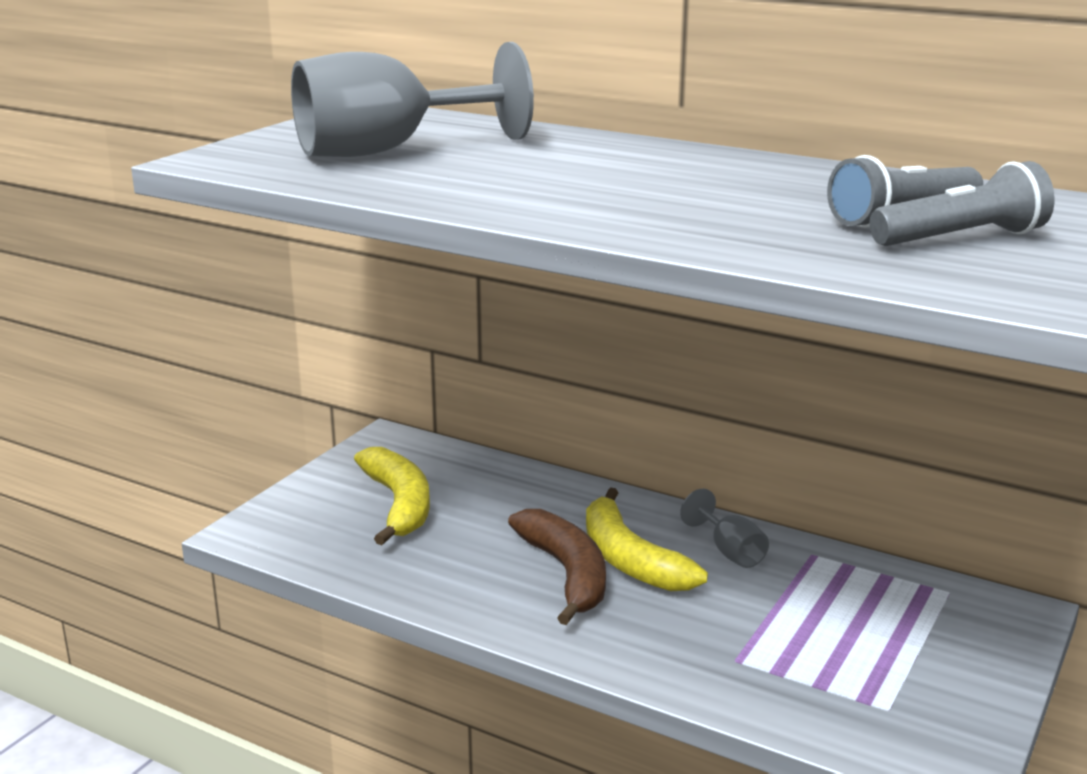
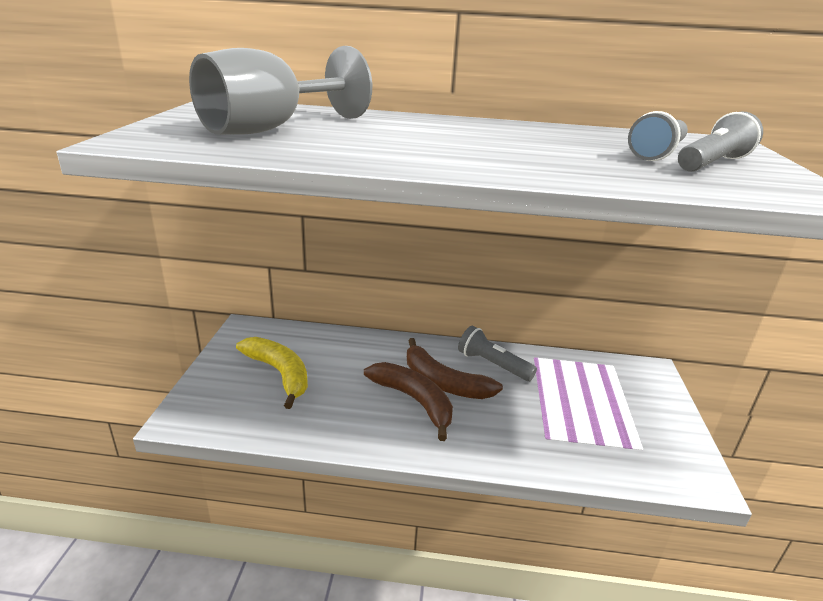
camera: 25 degrees left, 5 degrees up
yellow banana [586,488,708,591] -> brown banana [407,338,503,399]
grey goblet [680,489,769,568] -> grey flashlight [458,326,537,381]

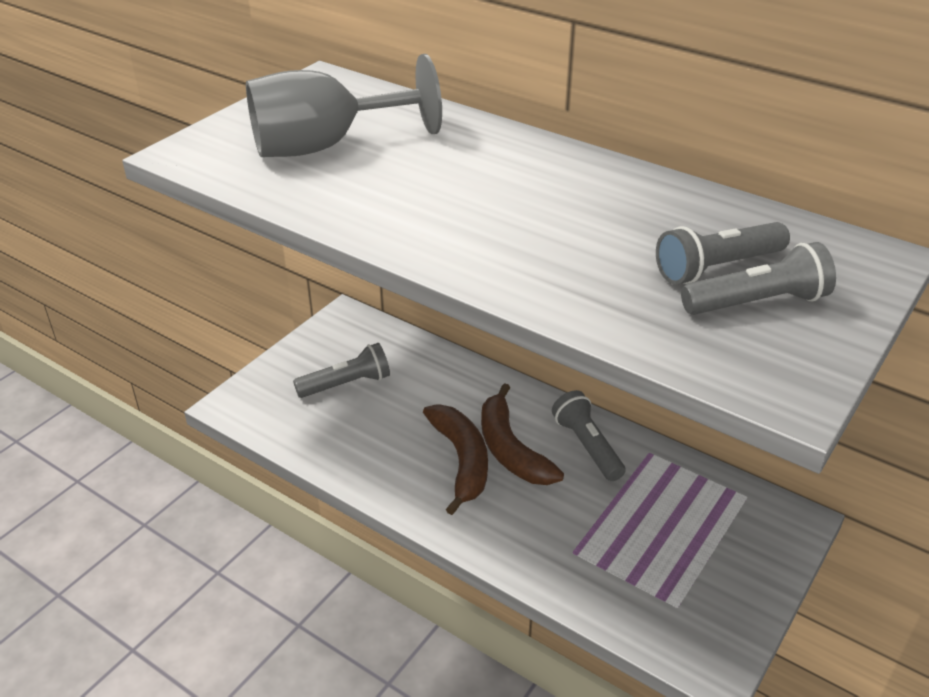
camera: 30 degrees right, 10 degrees up
yellow banana [236,337,308,409] -> grey flashlight [293,343,390,398]

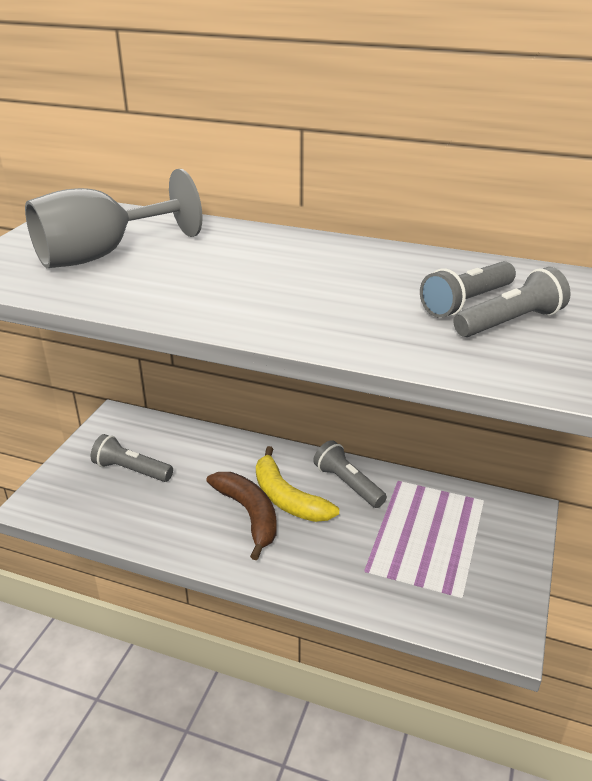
camera: 15 degrees left, 5 degrees down
grey flashlight [293,343,390,398] -> grey flashlight turned 120 degrees counterclockwise [91,434,173,482]
brown banana [481,383,564,485] -> yellow banana [256,446,339,522]

